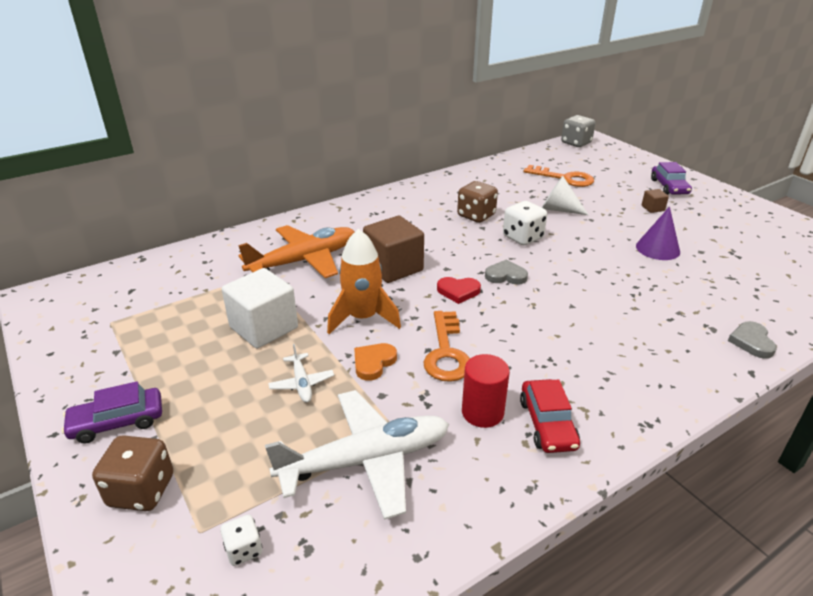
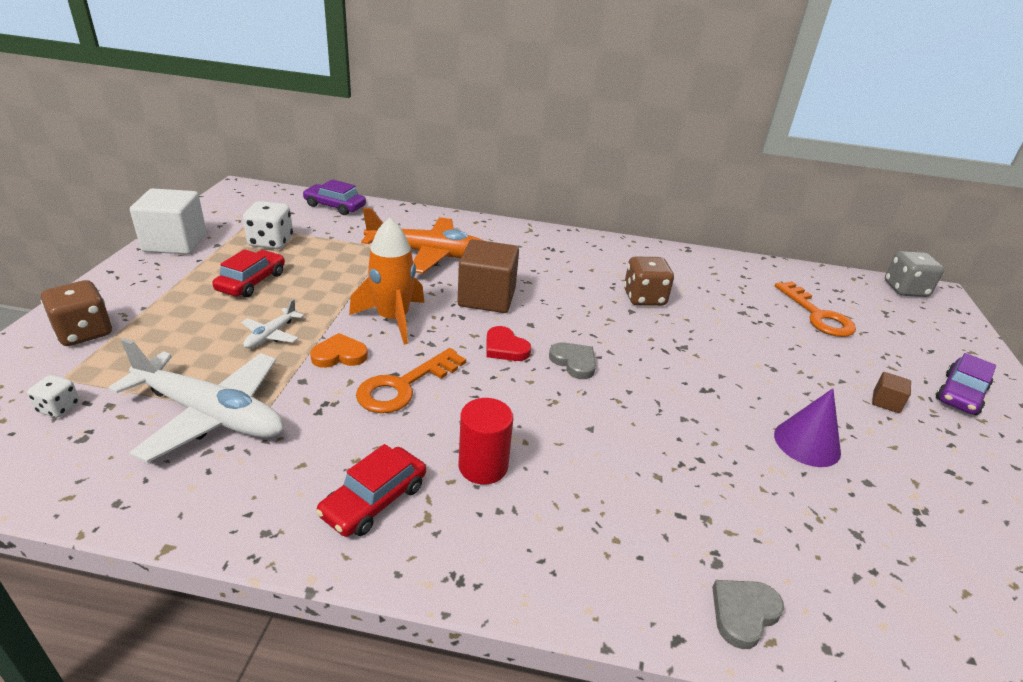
camera: 40 degrees right, 0 degrees up
purple car [62,381,162,444] -> purple car moved to [302,179,366,215]
white cube [222,268,298,348] -> white cube moved to [130,188,206,254]
red cylinder [462,354,510,428] -> red cylinder moved to [459,398,513,484]
white dice [503,201,547,245] -> white dice moved to [243,201,293,249]
white cone [541,176,588,215] -> none
none -> red car [212,249,285,297]

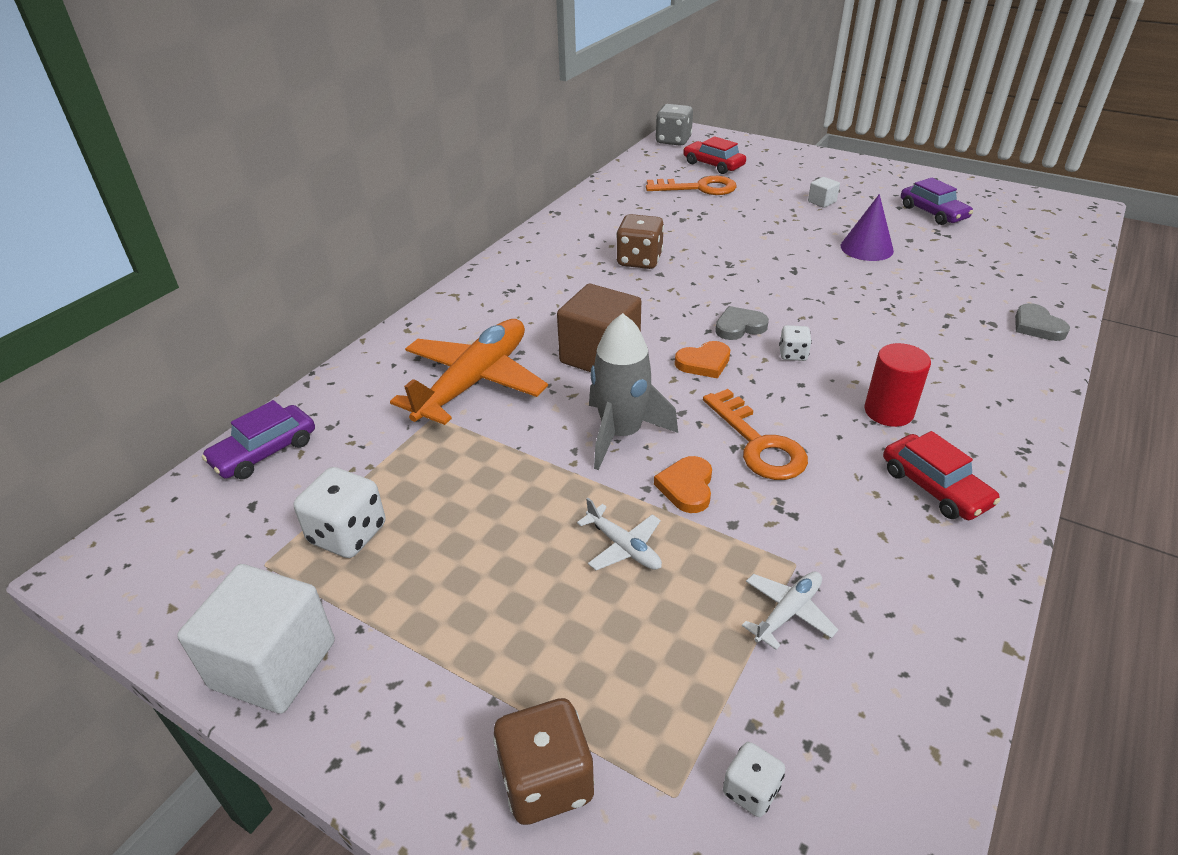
camera: 65 degrees left, 5 degrees up
white plane [108,338,284,463] -> white plane [742,572,838,650], size x0.45
red car [212,249,285,297] -> red car moved to [683,136,746,174]
orange rocket [349,217,424,345] -> grey rocket [589,313,678,470]
red heart [487,326,531,361] -> orange heart [675,341,730,378]
brown cube [872,372,911,413] -> white cube [808,177,840,208]
purple car [936,353,996,415] -> purple car moved to [901,178,973,225]
none -> white dice [779,325,812,361]

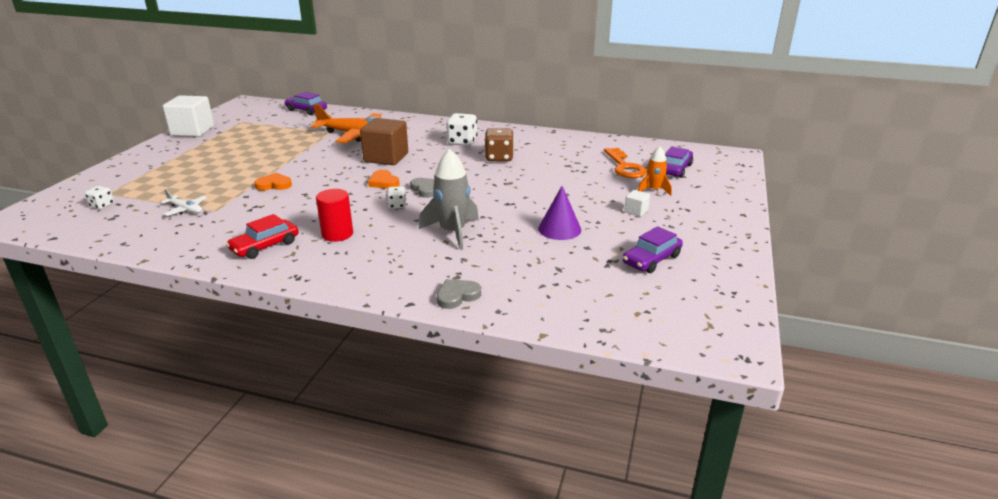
camera: 75 degrees right, 10 degrees down
white dice [294,467,386,558] -> white dice moved to [446,113,477,146]
brown dice [493,698,595,825] -> none
white plane [577,498,662,570] -> none
grey rocket [589,313,678,470] -> grey rocket moved to [419,149,479,250]
grey dice [655,104,693,146] -> none
red car [683,136,746,174] -> purple car [665,146,693,178]
orange key [703,389,808,480] -> none
none -> orange rocket [638,146,672,196]

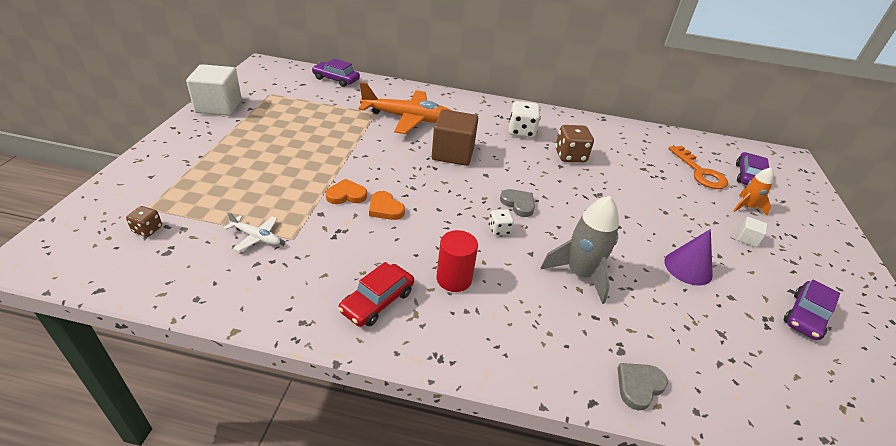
camera: 10 degrees left, 10 degrees up
white dice [85,186,114,209] -> brown dice [126,206,162,237]
orange heart [368,170,399,189] -> orange heart moved to [369,191,405,220]

